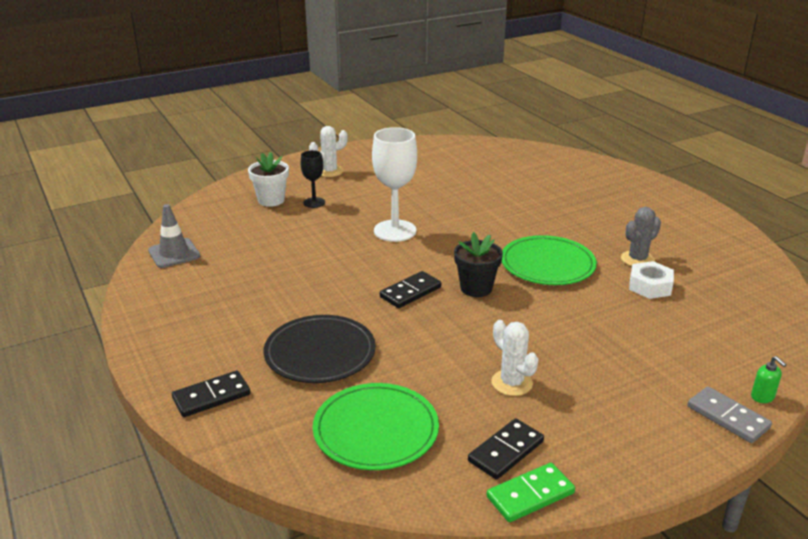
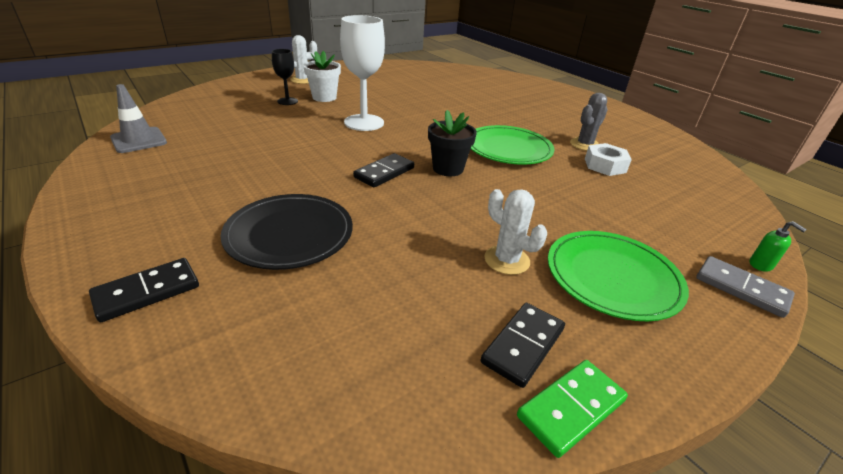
camera: 10 degrees left, 5 degrees up
white flower pot [248,152,289,207] -> white flower pot moved to [303,51,341,102]
green plate [313,383,439,470] -> green plate moved to [548,231,689,321]

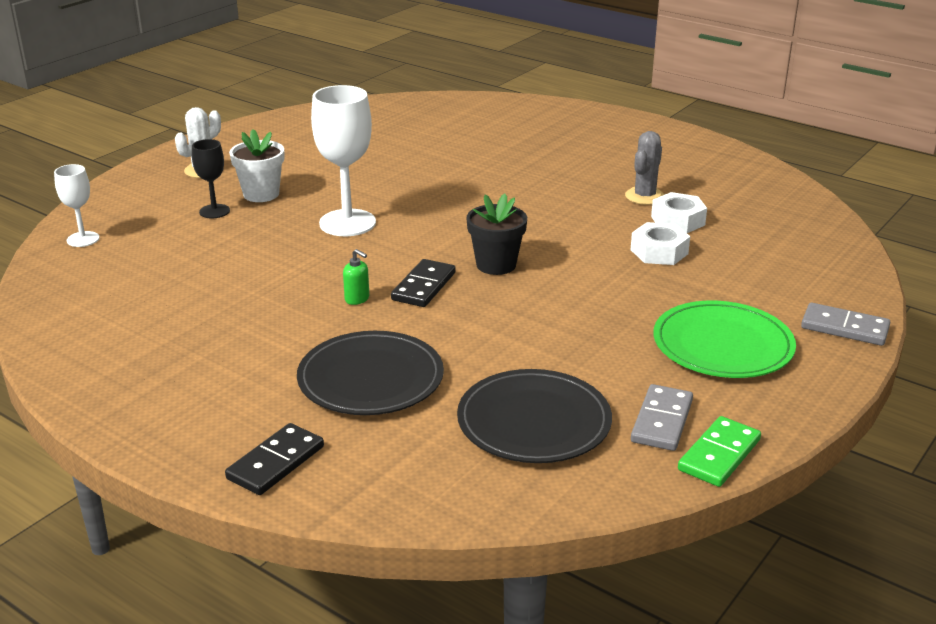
camera: 15 degrees left, 5 degrees down
grey traffic cone [110,84,167,153] -> none
green plate [471,125,555,165] -> none
black domino [481,303,565,388] -> grey domino [631,384,693,451]
white cactus [485,189,547,275] -> none
green soap dispenser [749,221,807,272] -> green soap dispenser moved to [343,249,369,305]
none -> white goblet [54,164,99,247]
none -> black plate [457,369,612,463]
none -> white nut [631,222,690,265]

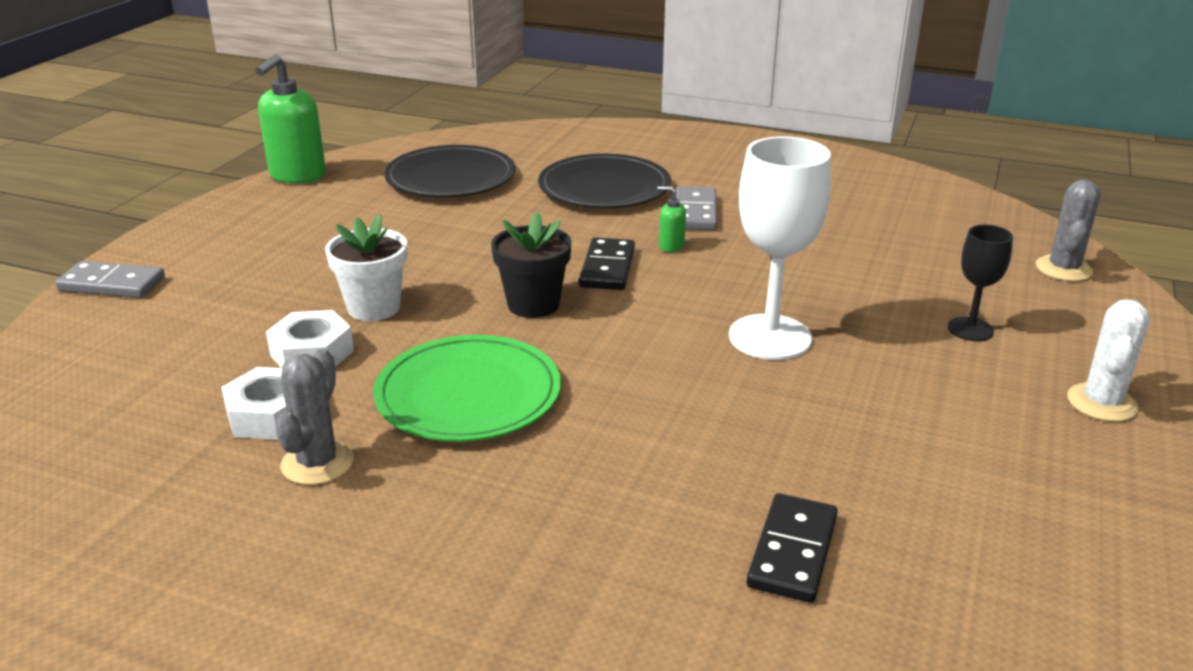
camera: 165 degrees right, 0 degrees up
white goblet [54,164,99,247] -> grey cactus [1036,180,1101,281]
black domino [225,423,324,495] -> black domino moved to [747,493,838,603]
white flower pot [229,129,284,202] -> white flower pot moved to [325,214,407,321]
grey domino [631,384,693,451] -> grey domino moved to [676,186,717,230]
green plate [653,301,796,378] -> green plate moved to [373,335,561,442]
green domino [678,416,761,487] -> green soap dispenser [256,54,326,184]

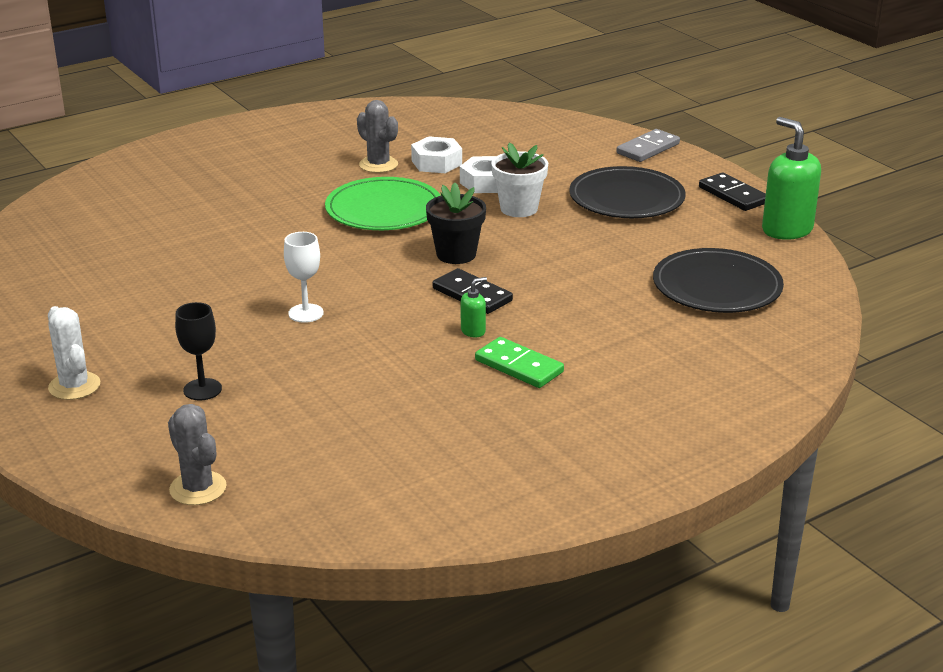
camera: 125 degrees right, 0 degrees up
black plate [538,154,671,209] -> black plate moved to [569,166,686,218]
grey domino [676,186,717,230] -> green domino [475,337,564,388]
white goblet [729,136,831,360] -> white goblet [284,232,324,323], size x0.54
black domino [747,493,838,603] -> black domino moved to [699,173,766,211]

